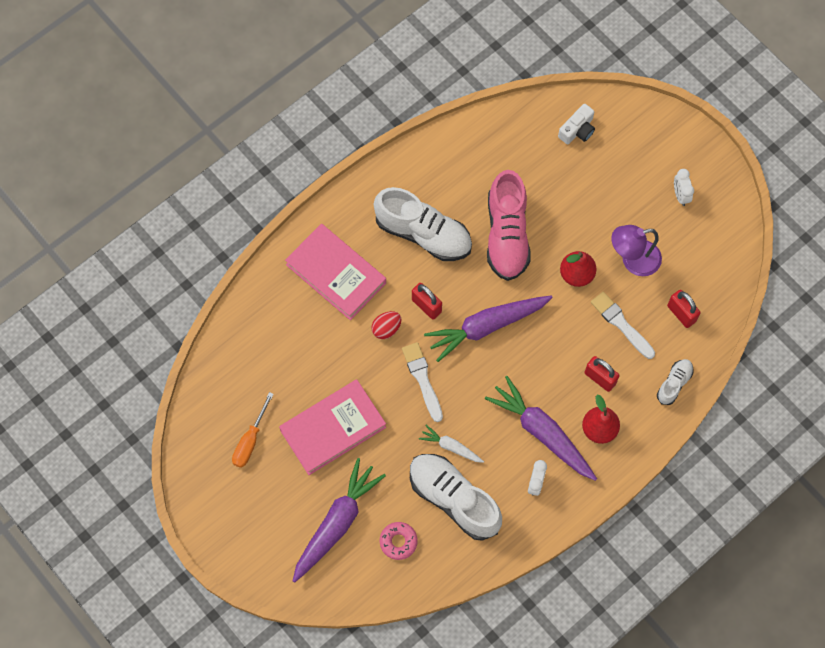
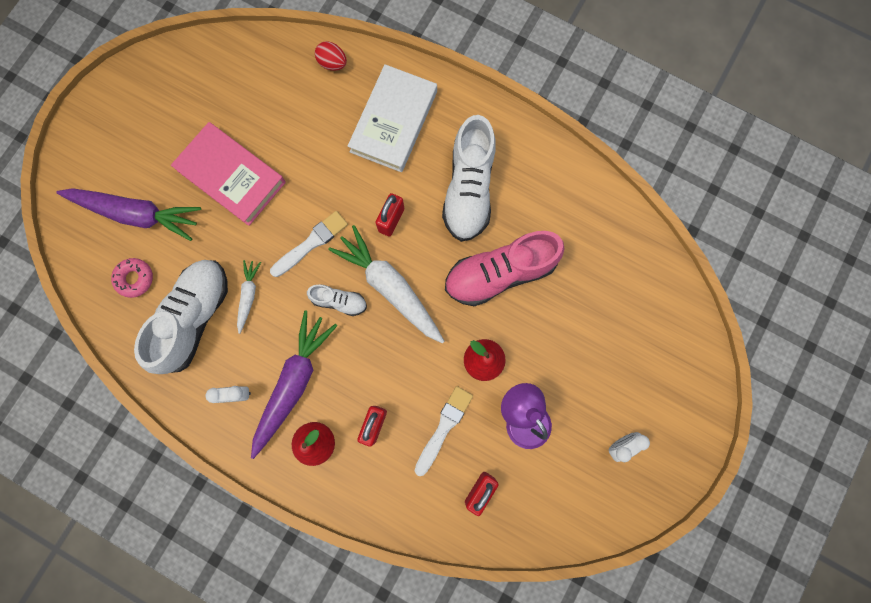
camera: 70 degrees right, 10 degrees up
orange screwdriver [232,392,274,468] -> none
pink book [285,224,386,320] -> white book [348,64,437,172]
red egg [371,311,401,339] -> red egg moved to [315,41,347,71]
purple carrot [424,295,553,362] -> white carrot [328,225,444,343]
white camera [558,104,595,145] -> none
white shoe [657,359,694,405] -> white shoe moved to [307,284,367,316]

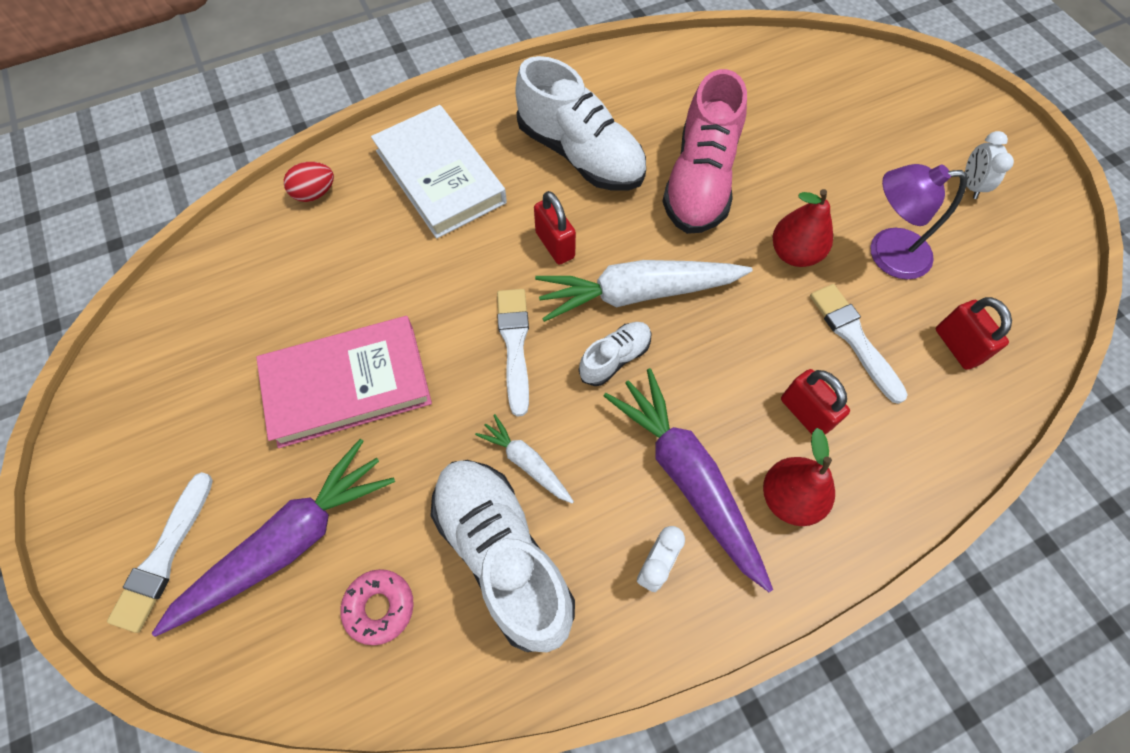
camera: 55 degrees left, 15 degrees down
none -> white brush [107,472,213,633]

